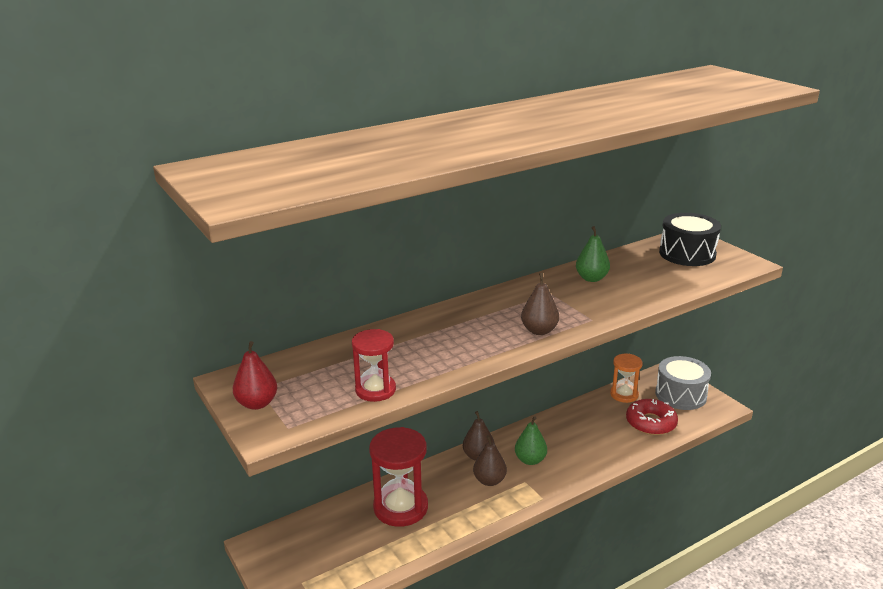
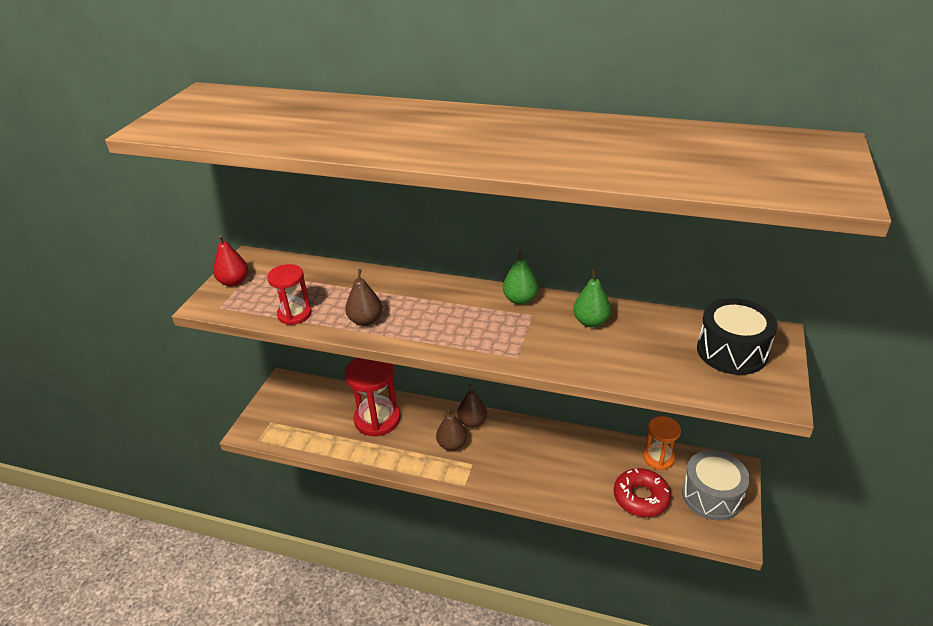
camera: 50 degrees right, 10 degrees up
green pear [515,416,547,465] -> green pear moved to [503,251,538,305]
brown pear [521,273,559,335] -> brown pear moved to [345,269,382,326]

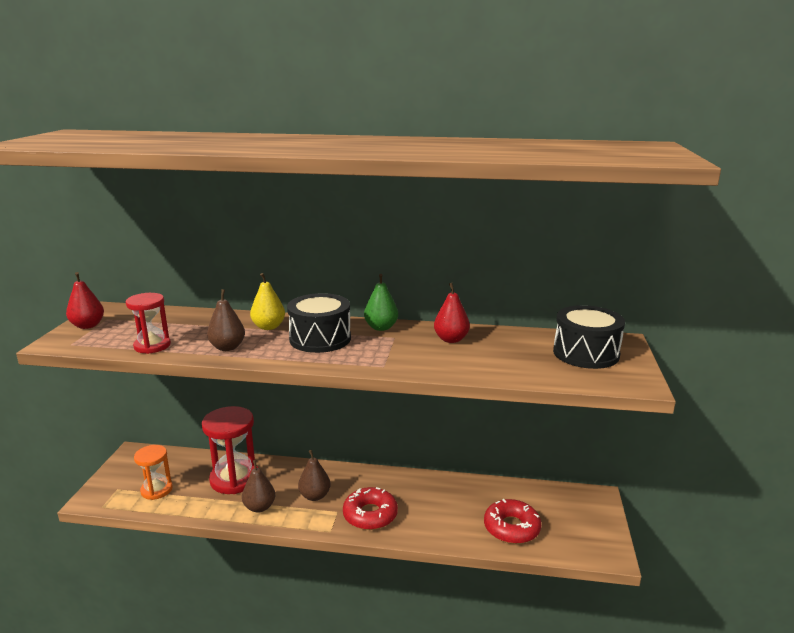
camera: 10 degrees left, 15 degrees down
brown pear [457,384,487,428] -> brown pear moved to [242,460,275,512]
green pear [573,269,611,327] -> red pear [434,283,470,343]
orange hourglass [643,416,681,470] -> orange hourglass moved to [134,445,173,500]
grey drum [682,450,750,521] -> none
none -> yellow pear [250,273,285,330]
none -> black drum [287,293,351,353]
none -> red donut [343,487,398,530]

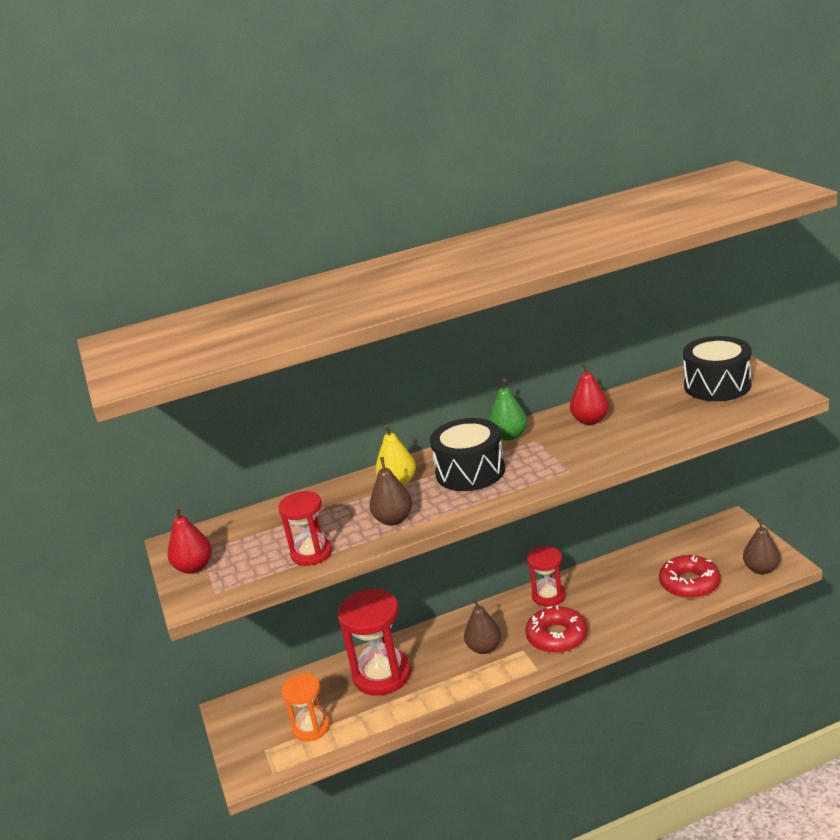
camera: 25 degrees left, 5 degrees up
brown pear [242,460,275,512] -> brown pear moved to [743,519,781,574]
none -> red hourglass [527,546,566,607]

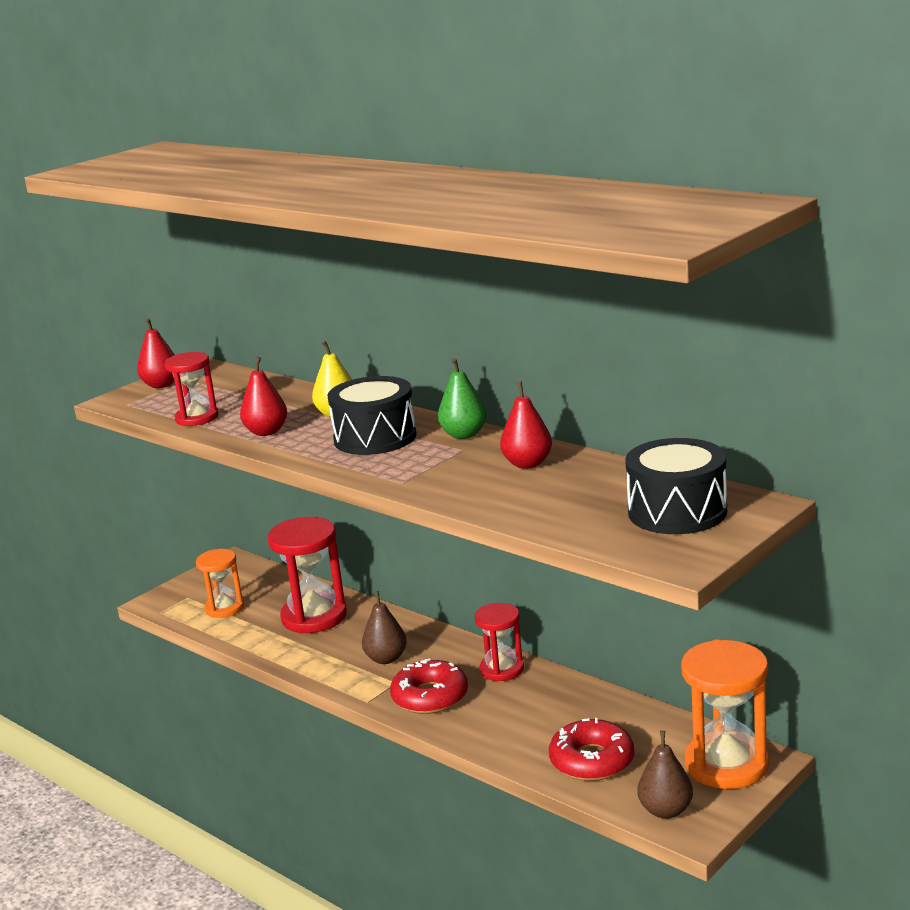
camera: 60 degrees right, 5 degrees down
brown pear [369,457,412,526] -> red pear [240,357,287,436]
none -> orange hourglass [681,640,769,789]

